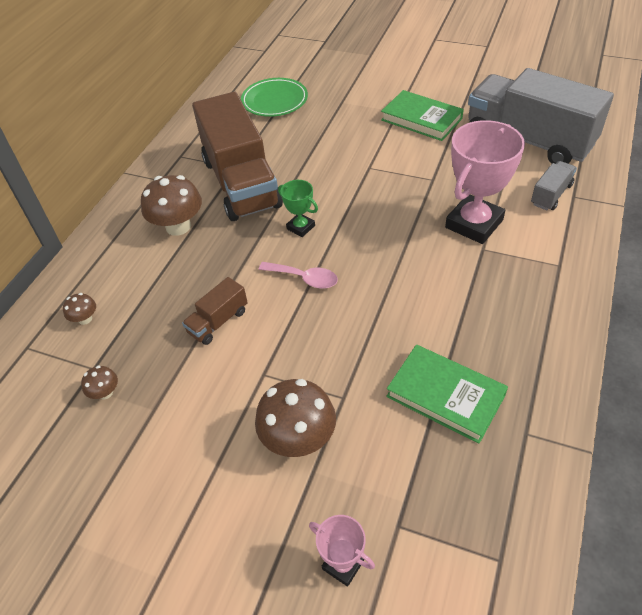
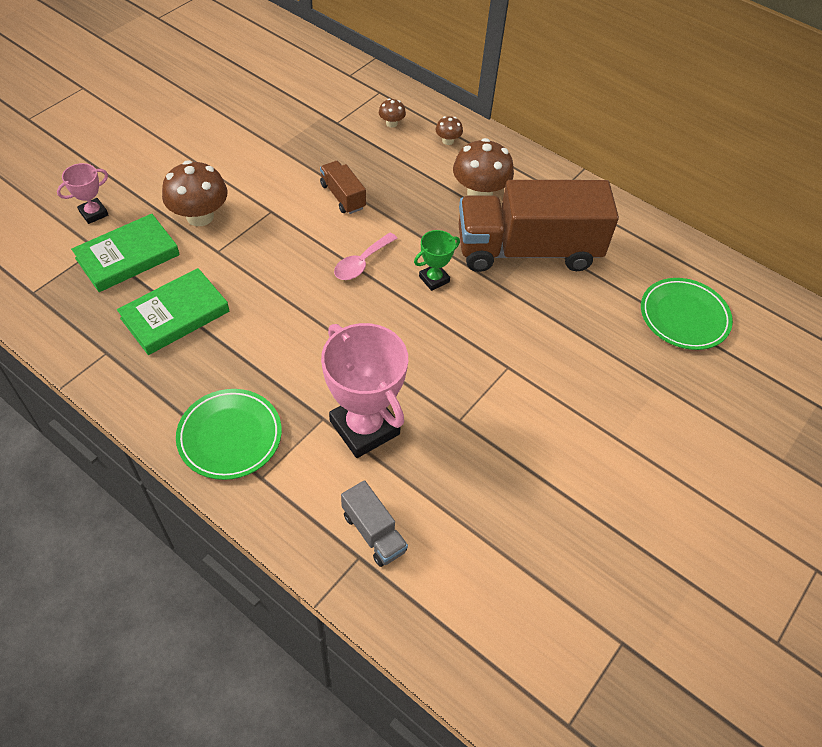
camera: 100 degrees right, 5 degrees up
brown mushroom [81,365,118,399] -> brown mushroom moved to [435,116,463,145]
green book [381,90,464,141] -> green book moved to [71,214,180,292]
grey truck [468,68,614,164] -> none
none -> green plate [176,389,282,480]

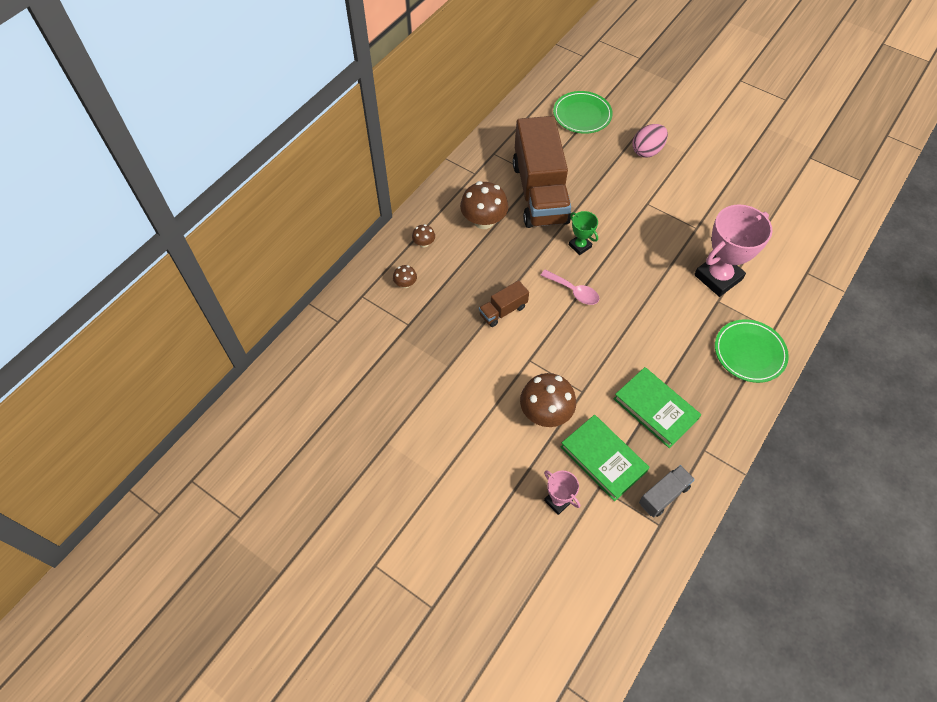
camera: 90 degrees left, 5 degrees up
grey truck [341,480,408,567] -> grey truck moved to [639,465,695,517]
none -> pink egg [632,124,668,158]

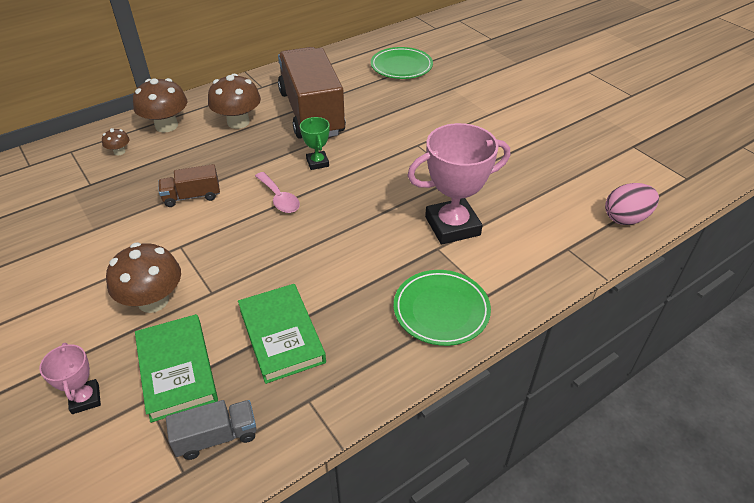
camera: 20 degrees right, 15 degrees down
brown mushroom [412,224,435,247] -> brown mushroom [133,78,187,133], size x2.07
brown truck [513,116,571,228] -> brown truck turned 150 degrees clockwise [278,47,346,139]
pink egg [632,124,668,158] -> pink egg moved to [605,183,659,225]

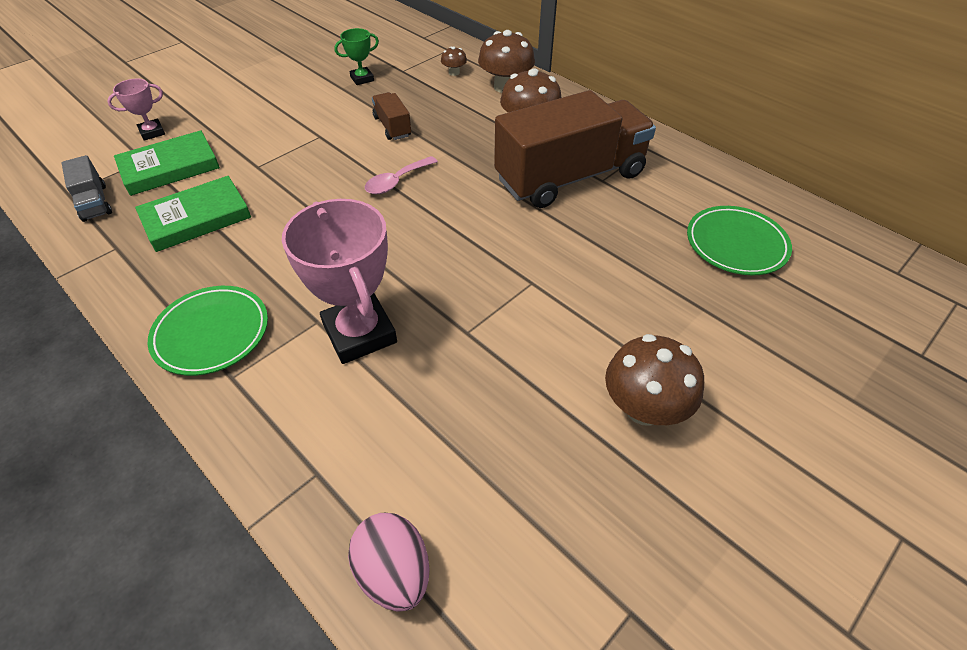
camera: 80 degrees right, 5 degrees up
brown mushroom [106,243,181,313] -> brown mushroom moved to [605,334,704,426]
green trophy [300,117,330,170] -> green trophy moved to [335,28,379,85]

